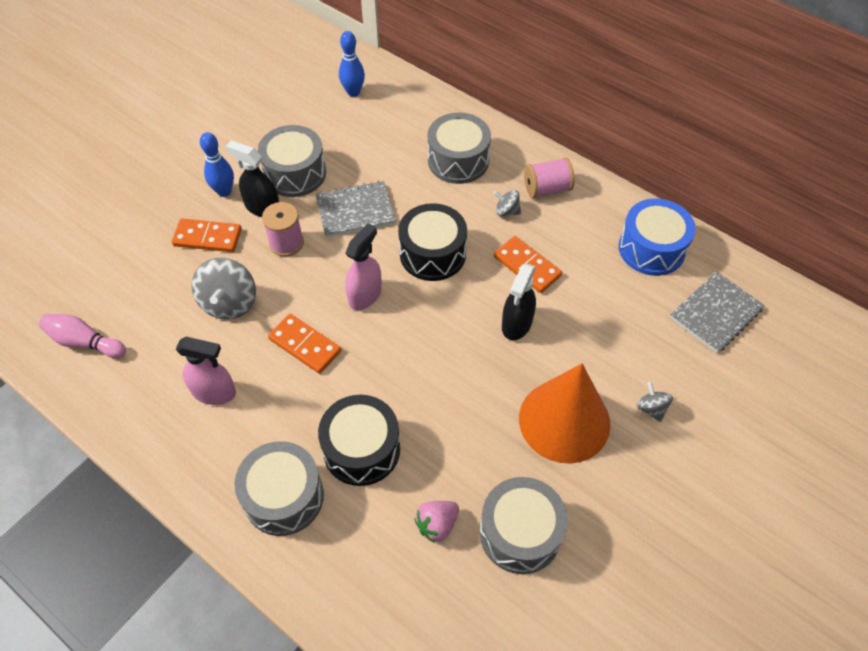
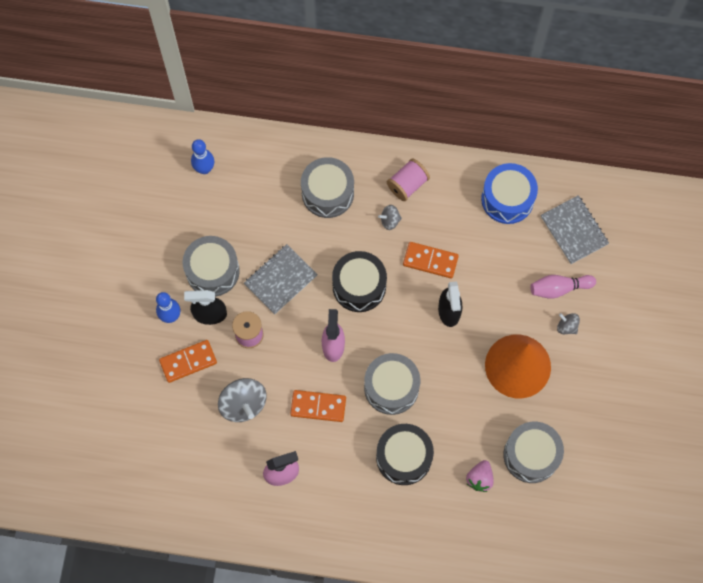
camera: 30 degrees left, 15 degrees up
pink bowling pin [39,314,126,358] -> pink bowling pin moved to [530,275,596,299]
grey drum [234,441,324,536] -> grey drum moved to [364,353,420,415]
grey notebook [670,271,764,353] -> grey notebook turned 45 degrees counterclockwise [541,195,609,264]

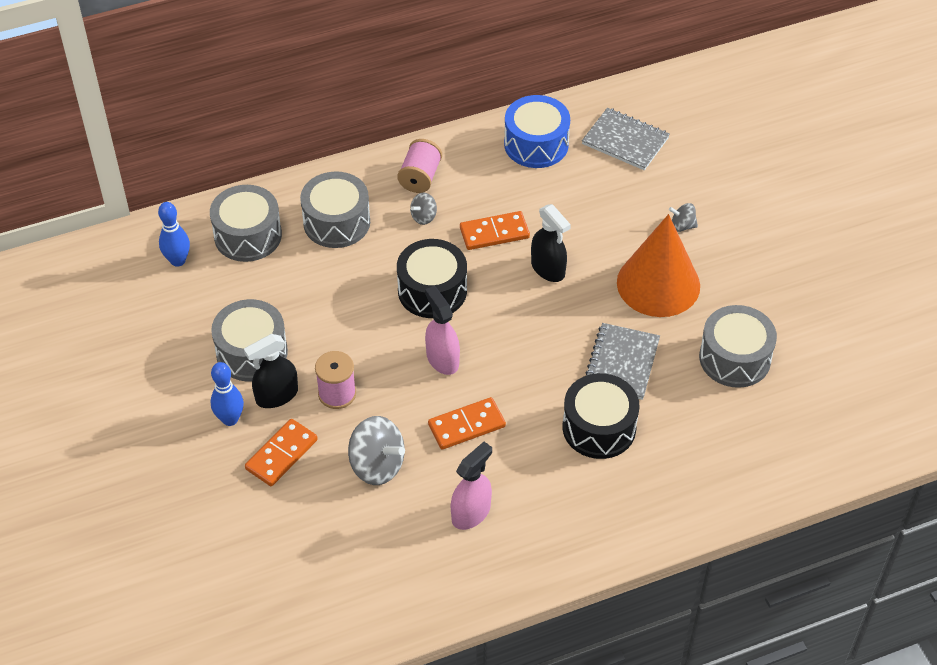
camera: 30 degrees left, 20 degrees down
grey notebook [244,244,318,315] -> grey notebook moved to [585,323,660,400]
grey drum [364,353,420,415] -> grey drum moved to [210,185,282,262]
pink strawberry [466,460,494,492] -> none
pink bowling pin [530,275,596,299] -> none

